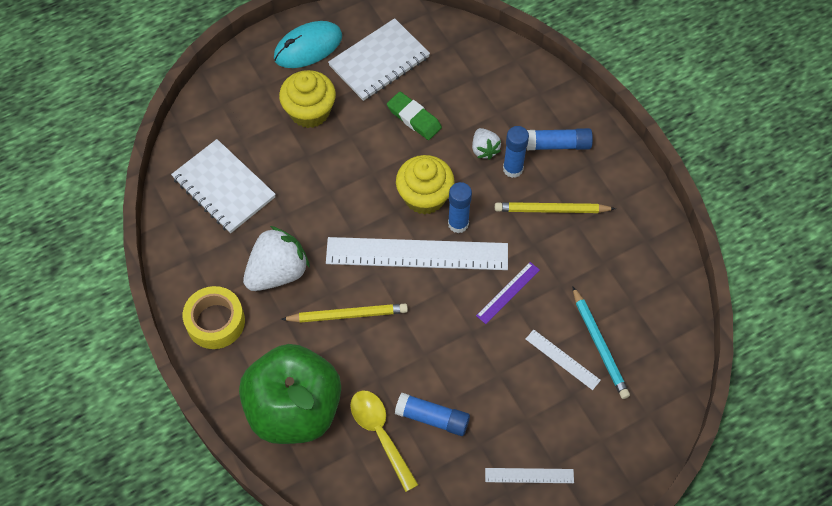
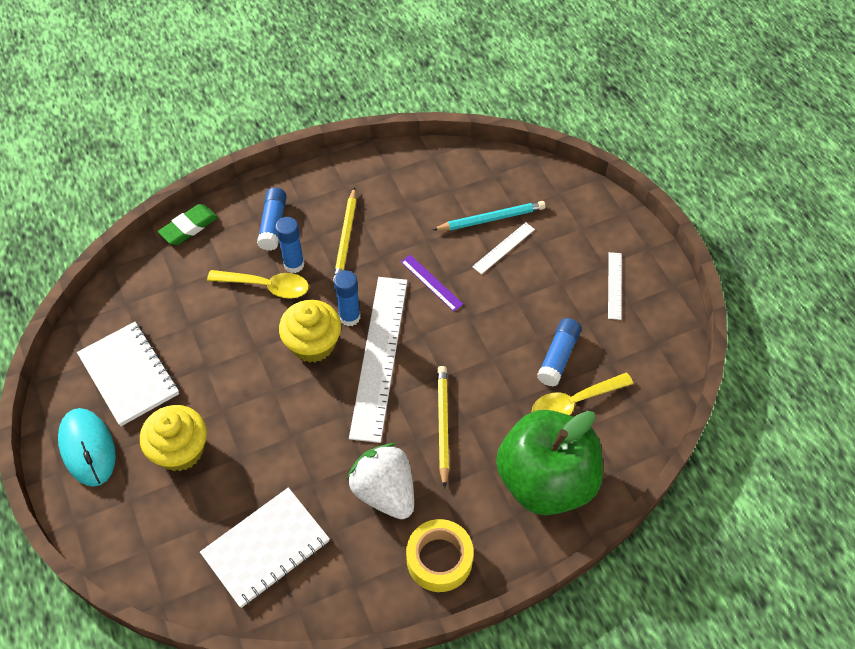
camera: 85 degrees left, 5 degrees down
green eraser [387,92,442,140] -> green eraser moved to [158,204,218,245]
white strawberry [472,128,501,160] -> yellow spoon [207,270,309,299]

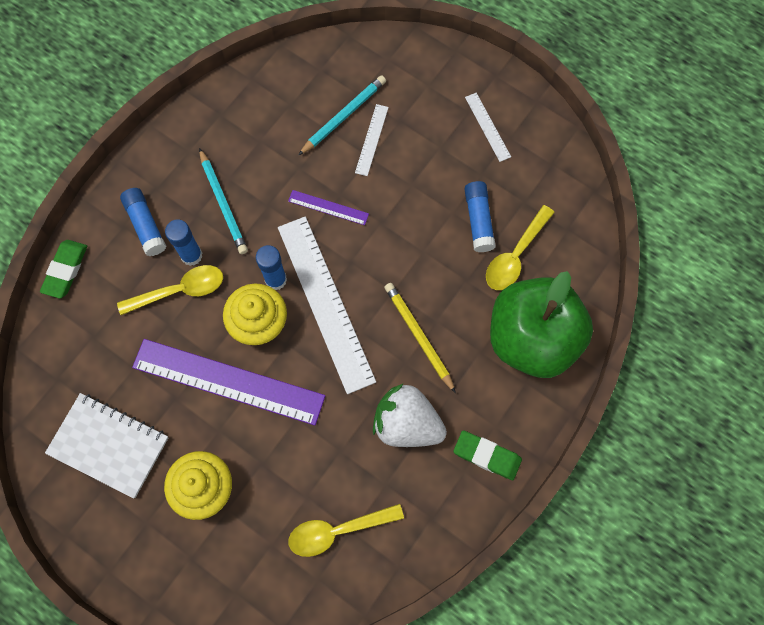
camera: 30 degrees left, 15 degrees up
turquoise mouse [58,408,116,487] -> none
white notebook [200,487,330,608] -> yellow spoon [288,504,404,557]
yellow pencil [333,187,357,282] -> turquoise pencil [199,148,248,254]
yellow tape [406,519,474,592] -> green eraser [453,430,522,480]
none -> purple ruler [132,339,325,426]

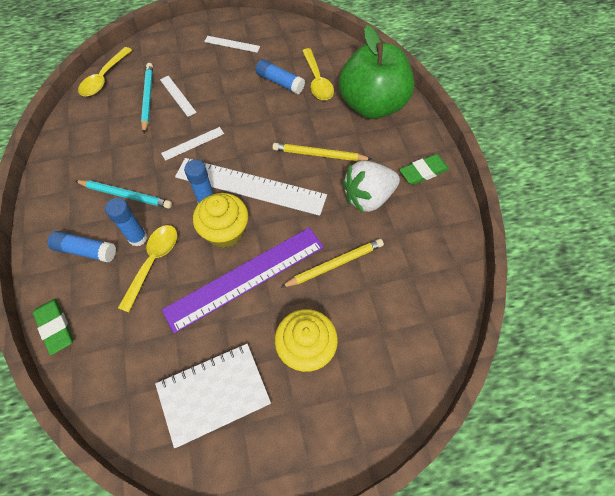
camera: 50 degrees left, 10 degrees down
purple ruler [288,190,369,225] -> white ruler [161,127,224,161]
yellow spoon [288,504,404,557] -> yellow spoon moved to [78,47,132,97]
none -> yellow pencil [281,239,384,288]

